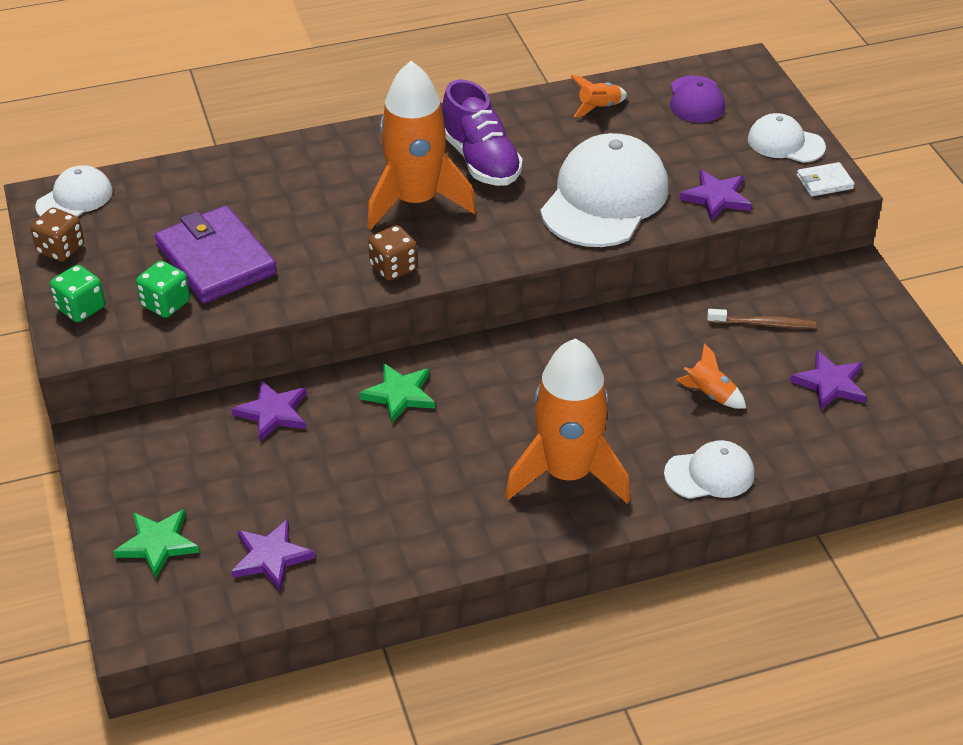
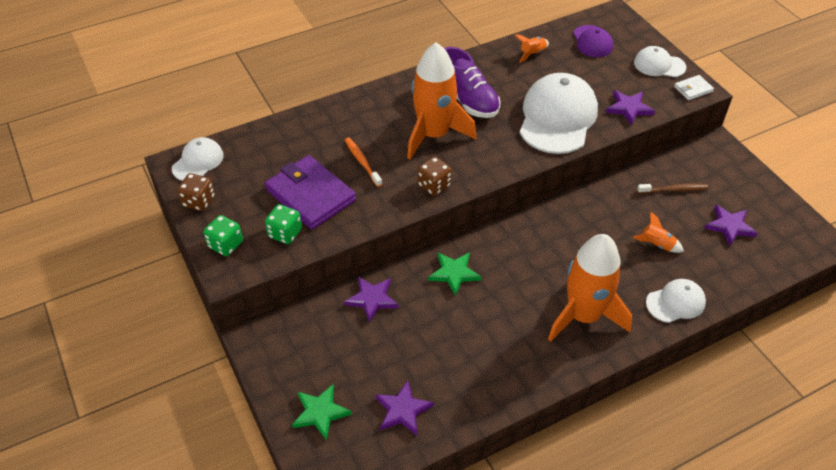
camera: 10 degrees left, 5 degrees up
none -> orange toothbrush [345,138,382,187]

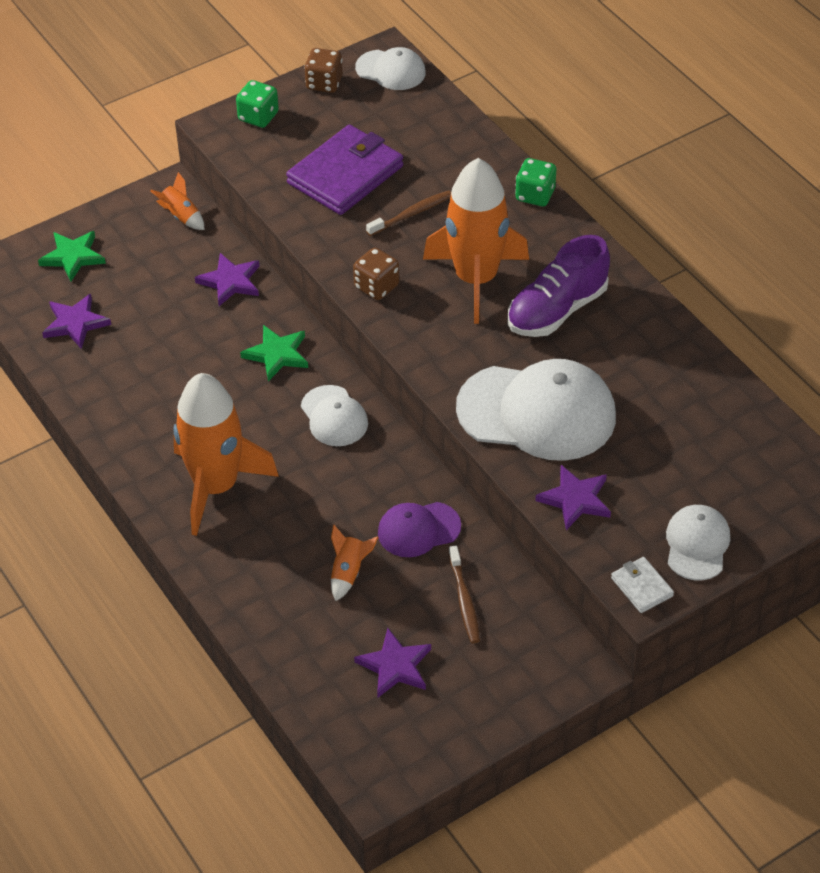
camera: 85 degrees right, 0 degrees up
green dice [265,204,302,244] -> green dice moved to [515,158,556,206]
orange toothbrush [345,138,382,187] -> brown toothbrush [366,190,451,236]
orange rocket [514,35,549,63] -> orange rocket moved to [150,172,204,230]
purple cap [573,25,613,57] -> purple cap moved to [378,502,461,557]
white cap [646,279,706,323] -> white cap moved to [301,385,368,446]

